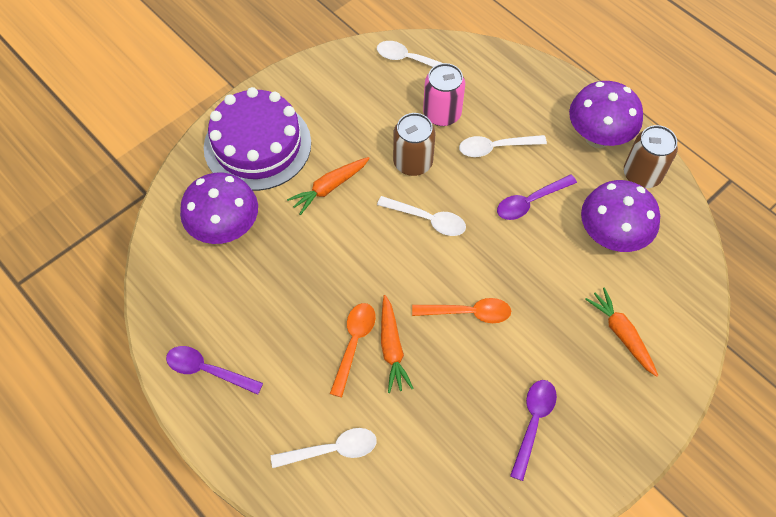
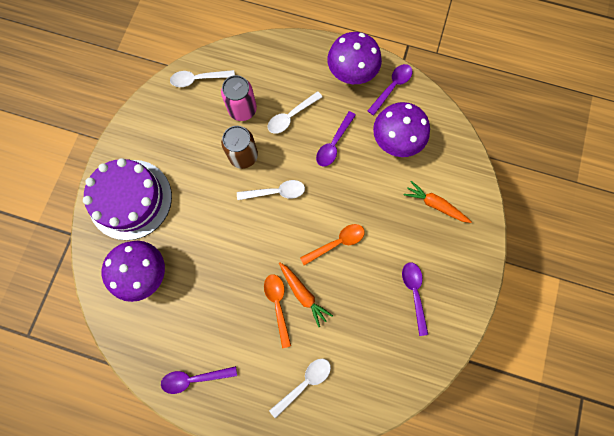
camera: 30 degrees left, 15 degrees up
orange carrot [287,157,370,215] -> none
brown can [624,125,678,188] -> purple spoon [368,64,412,116]

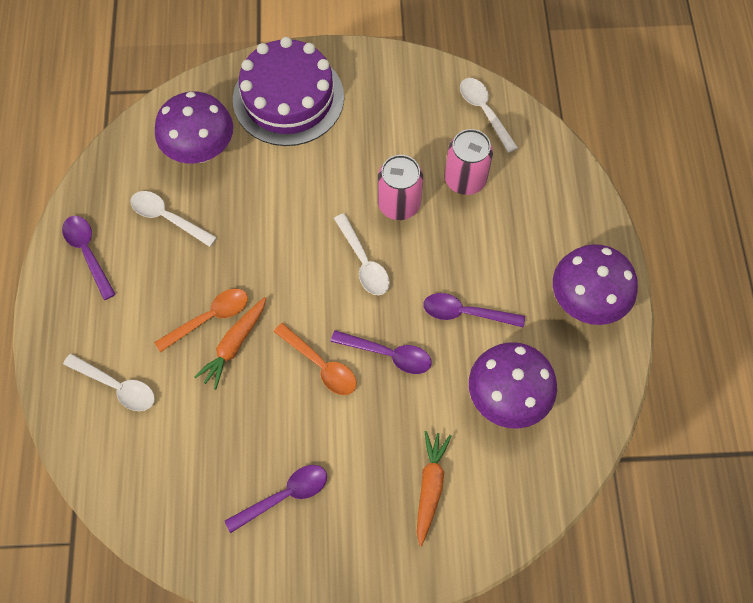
camera: 70 degrees right, 10 degrees down
brown can [221,126,258,169] -> pink can [378,155,423,220]
white spoon [268,91,322,134] -> white spoon moved to [131,191,217,247]
purple spoon [368,64,412,116] -> purple spoon moved to [331,330,432,374]

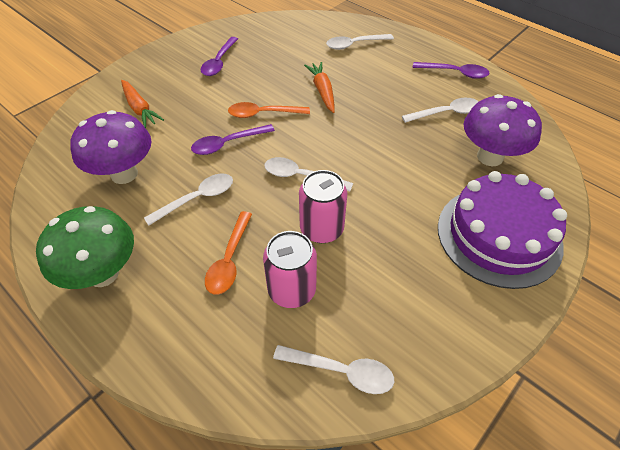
camera: 135 degrees right, 15 degrees down
orange spoon [154,289,248,352] -> orange spoon moved to [205,211,252,295]
purple spoon [423,293,525,328] -> white spoon [144,174,233,226]
purple mushroom [553,244,638,325] -> green mushroom [36,206,134,289]

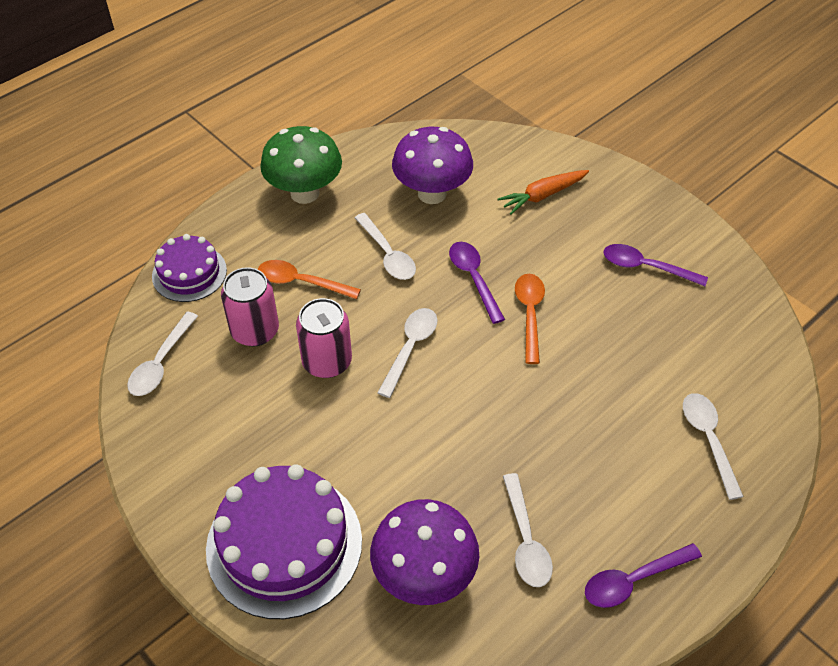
camera: 95 degrees right, 0 degrees up
orange carrot [304,62,335,113] -> none
purple spoon [413,62,490,79] -> purple spoon turned 45 degrees clockwise [585,543,702,608]
none -> purple cake [152,234,227,302]

